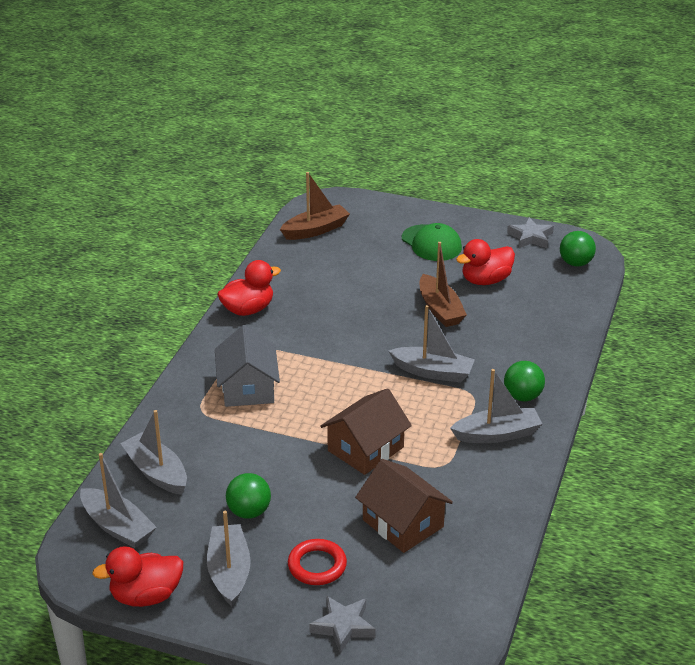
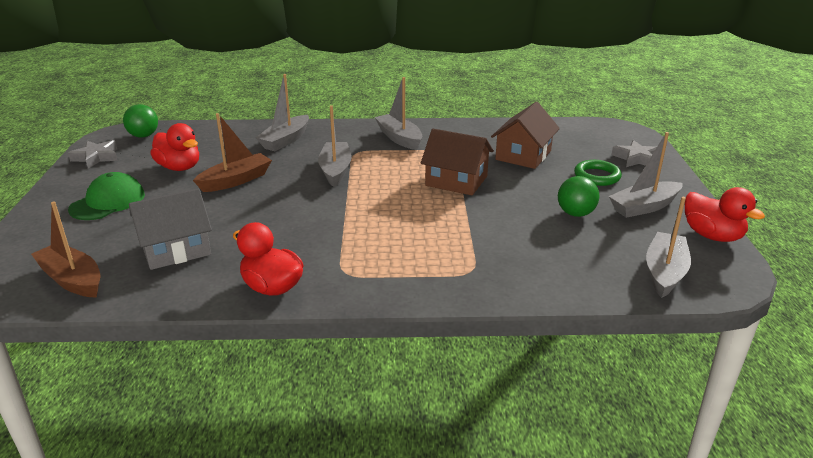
camera: 110 degrees left, 5 degrees down
grey boat [120,410,187,495] -> grey boat moved to [256,74,309,151]
grey house [215,325,280,407] -> grey house moved to [129,188,212,270]
red ring [288,539,347,585] -> green ring [574,160,622,186]
green ball [504,361,545,401] -> none

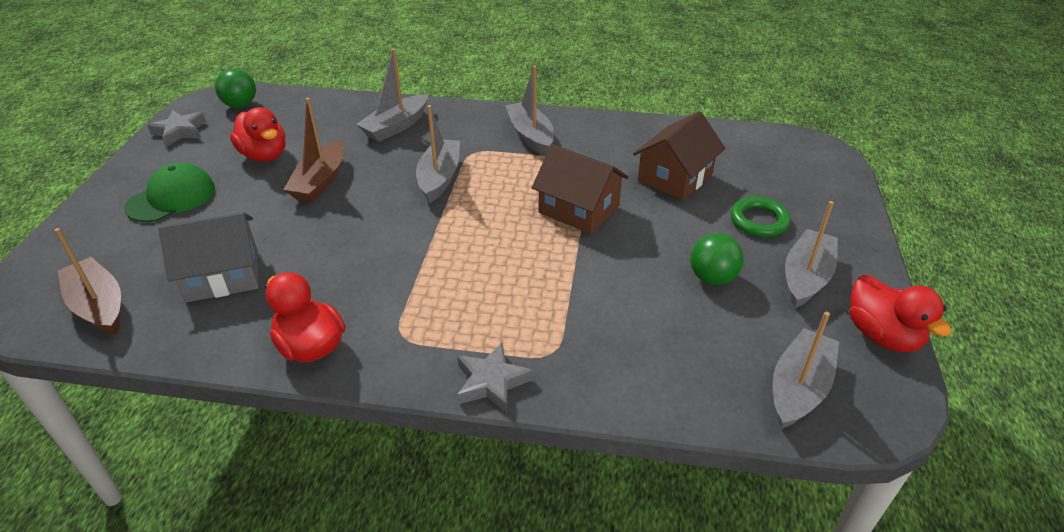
camera: 10 degrees right, 10 degrees up
brown boat [193,113,272,192] -> brown boat turned 135 degrees clockwise [283,98,344,202]
grey boat [609,132,683,218] -> grey boat turned 135 degrees clockwise [785,201,838,308]
grey star [612,140,657,167] -> grey star moved to [457,343,533,413]

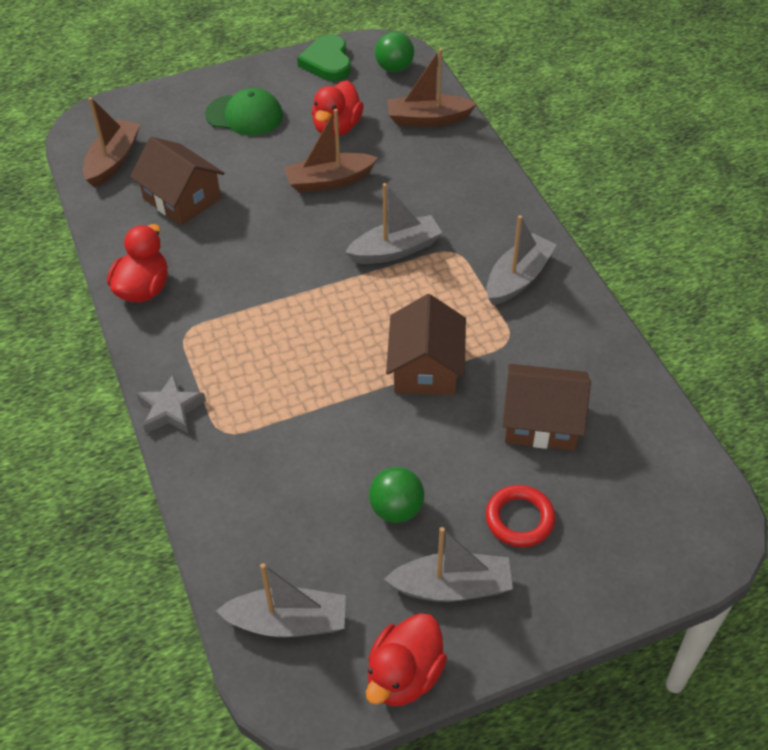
camera: 60 degrees right, 10 degrees up
grey star [147,110,206,147] -> green heart [297,35,351,81]
grey house [158,212,259,303] -> brown house [130,137,224,226]
grey boat [356,49,428,142] -> none
green ring [730,196,791,237] -> red ring [486,485,556,547]
none -> brown boat [387,48,477,127]

